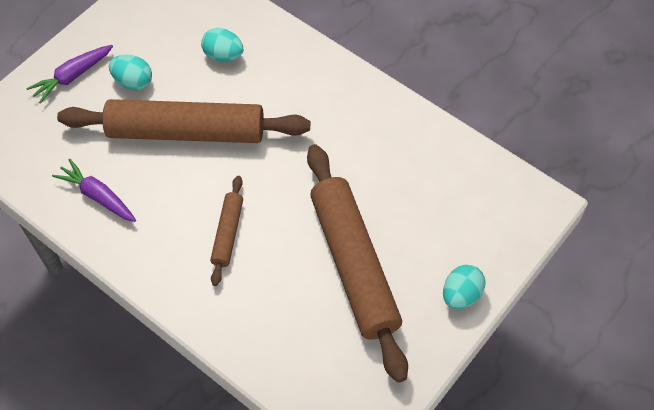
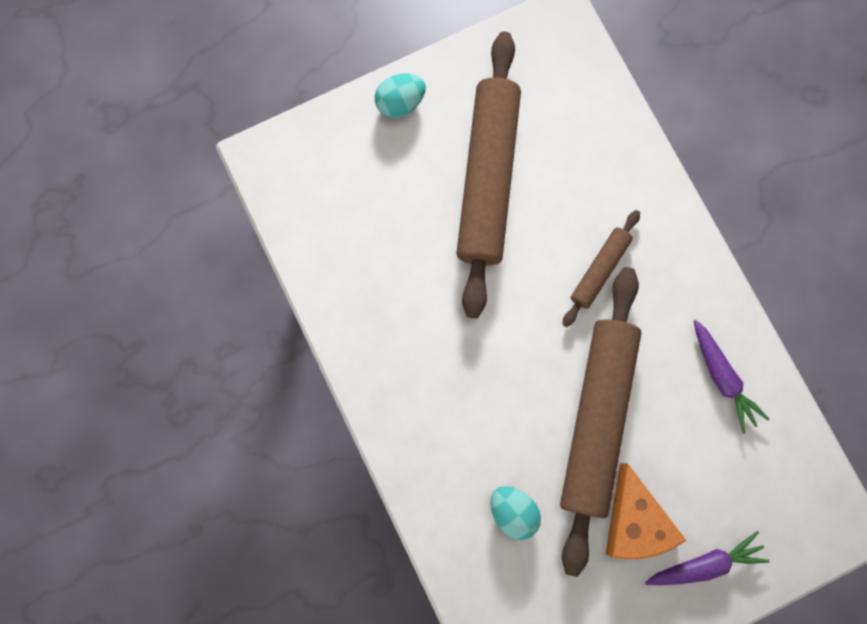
camera: 155 degrees left, 20 degrees up
brown rolling pin [57,99,310,143] -> brown rolling pin turned 75 degrees clockwise [560,267,641,577]
turquoise egg [109,55,152,90] -> orange cheese [606,463,686,559]

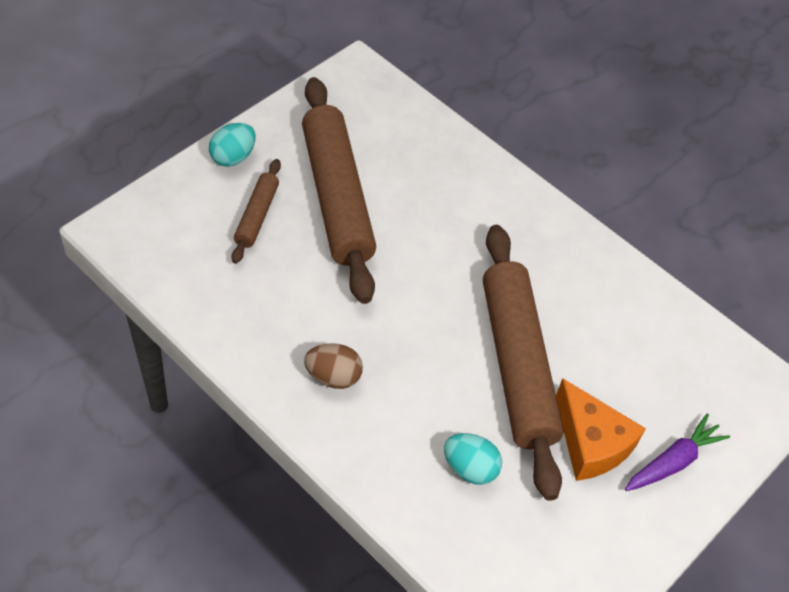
camera: 25 degrees left, 25 degrees down
brown rolling pin [563,210,640,327] -> brown rolling pin moved to [231,159,281,264]
purple carrot [694,320,769,434] -> none
none -> brown egg [304,343,363,389]

